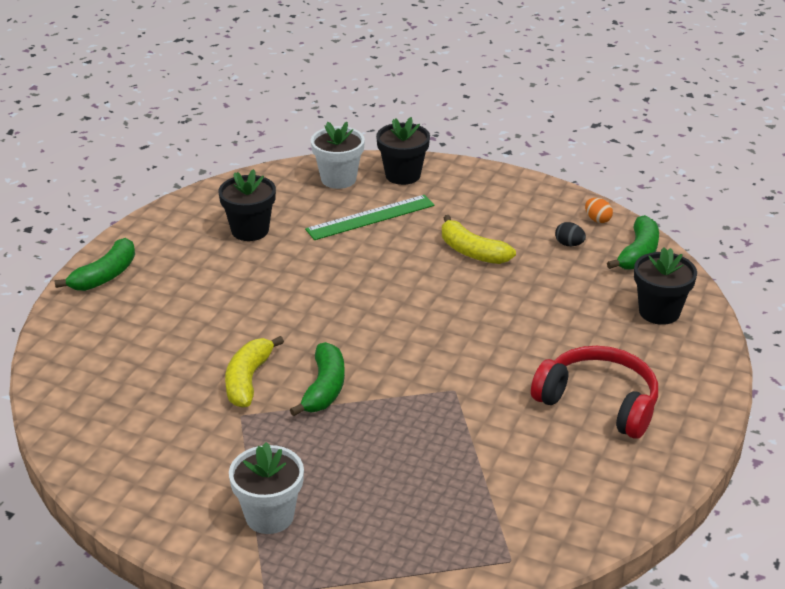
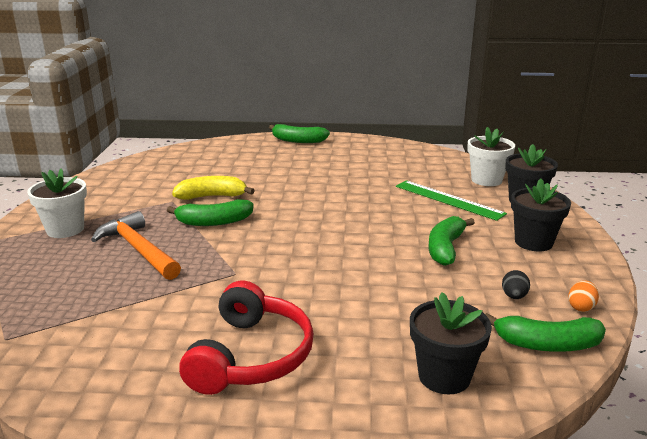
camera: 70 degrees right, 10 degrees down
black flower pot [218,169,276,241] -> black flower pot moved to [511,178,571,251]
yellow banana [442,215,516,264] -> green banana [429,216,475,266]
none -> orange hammer [91,211,181,280]

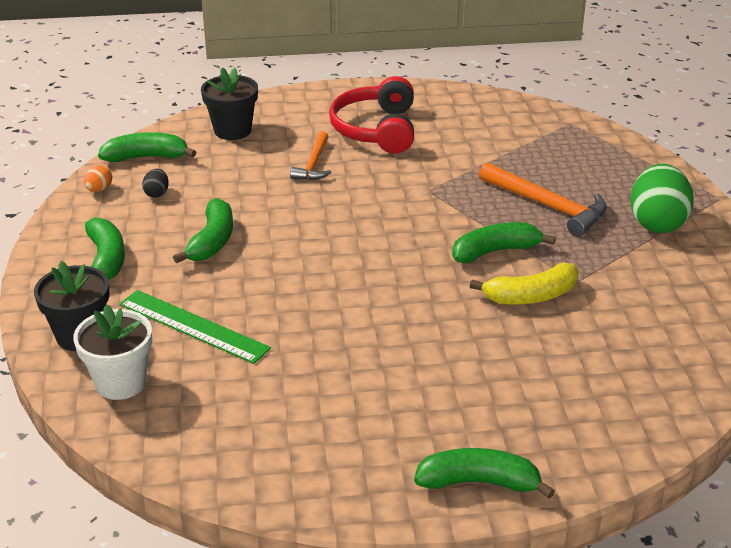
camera: 170 degrees right, 10 degrees up
white flower pot [27,168,87,238] -> green egg [631,164,694,233]
black flower pot [511,178,571,251] -> green banana [85,217,125,280]
none -> orange hammer [290,131,332,180]

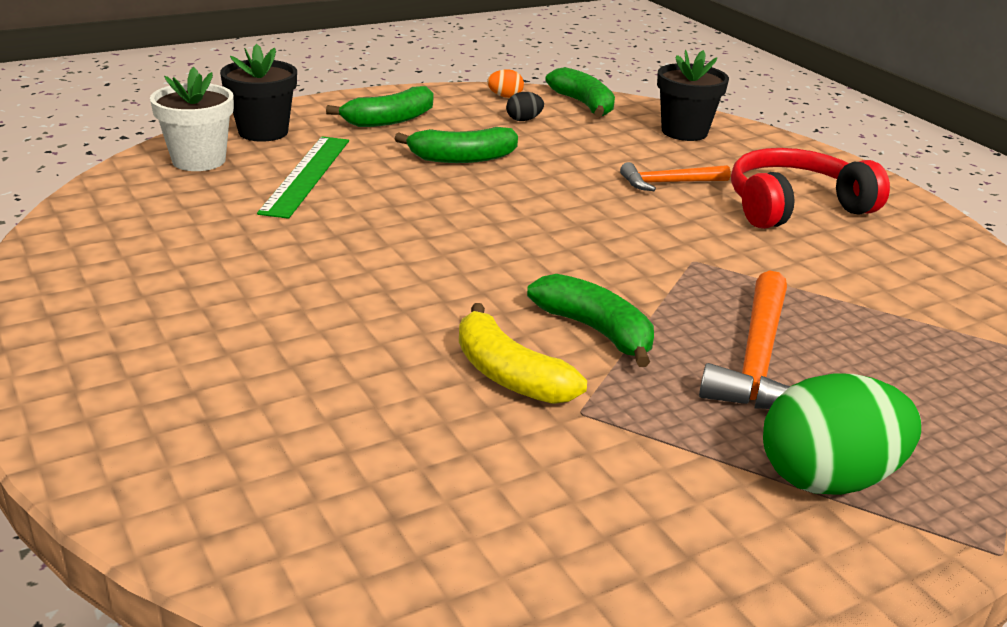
camera: 65 degrees right, 5 degrees down
green banana [414,448,555,499] -> none

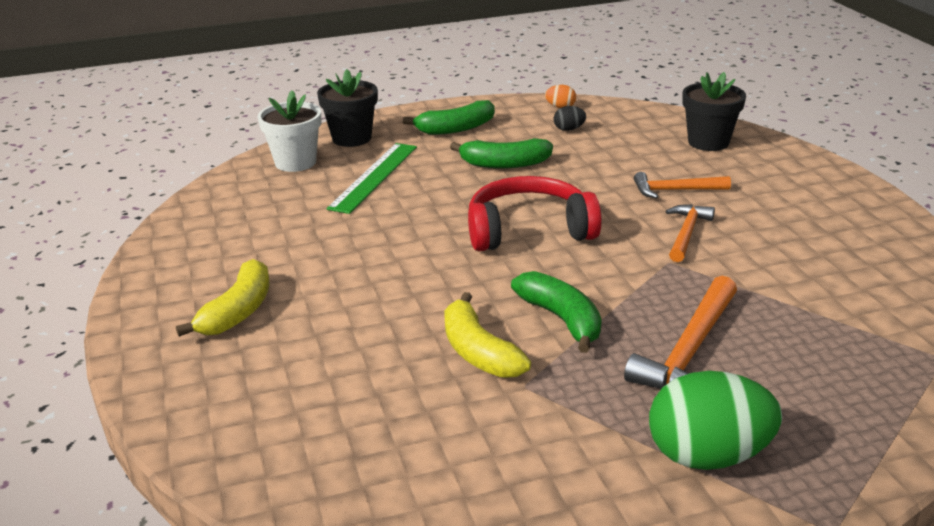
camera: 15 degrees right, 0 degrees up
green banana [545,67,615,117] -> none
red headphones [731,148,890,229] -> red headphones moved to [468,176,602,251]
none -> yellow banana [176,259,269,337]
none -> orange hammer [666,204,715,262]

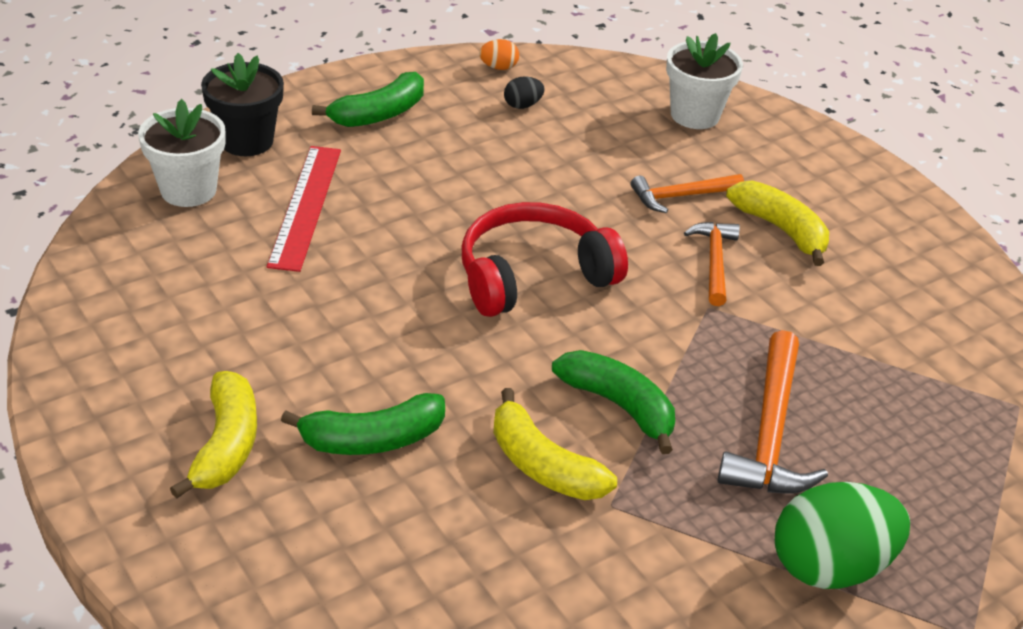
camera: 20 degrees left, 10 degrees up
green ruler [326,143,417,214] -> red ruler [267,146,341,272]
green banana [450,138,553,169] -> green banana moved to [281,393,445,455]
black flower pot [682,72,746,151] -> white flower pot [666,33,743,129]
none -> yellow banana [726,180,829,266]

